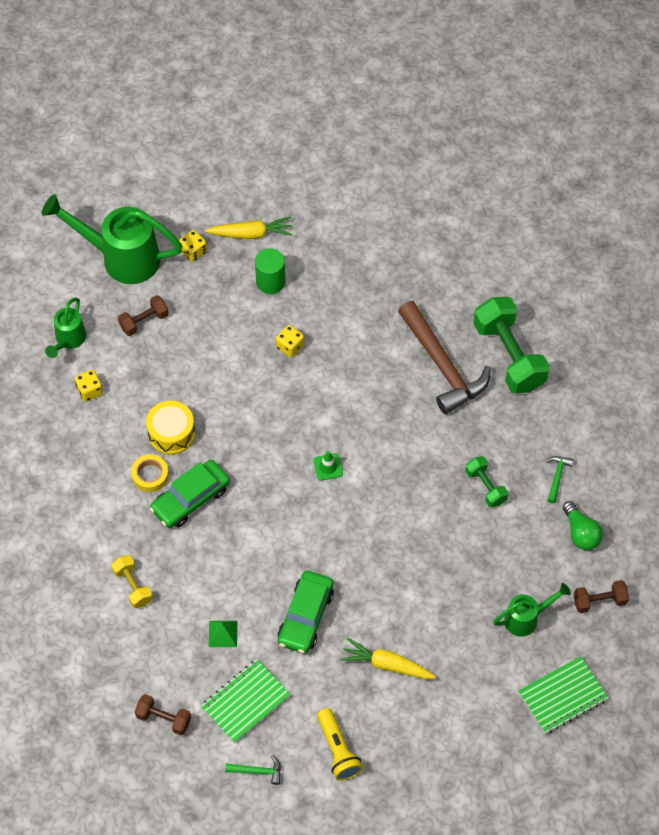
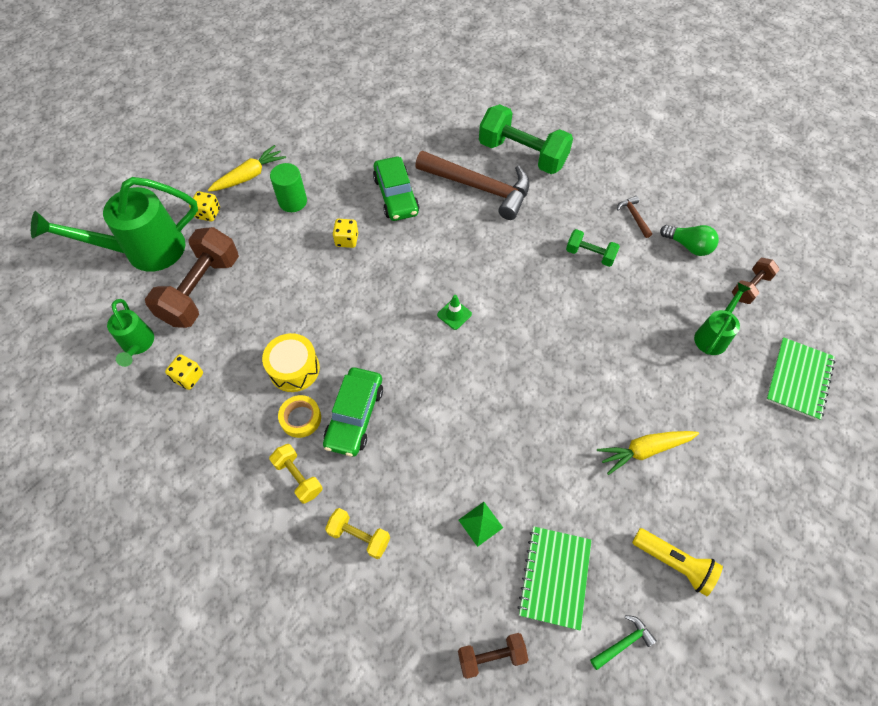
camera: 35 degrees left, 0 degrees up
brown dumbbell [118,295,169,336] -> brown dumbbell [145,227,239,328], size x1.96
green car [278,571,334,654] -> green car moved to [373,157,419,221]
green hammer [546,456,574,504] -> brown hammer [617,196,652,238]
none -> yellow dumbbell [269,444,323,504]

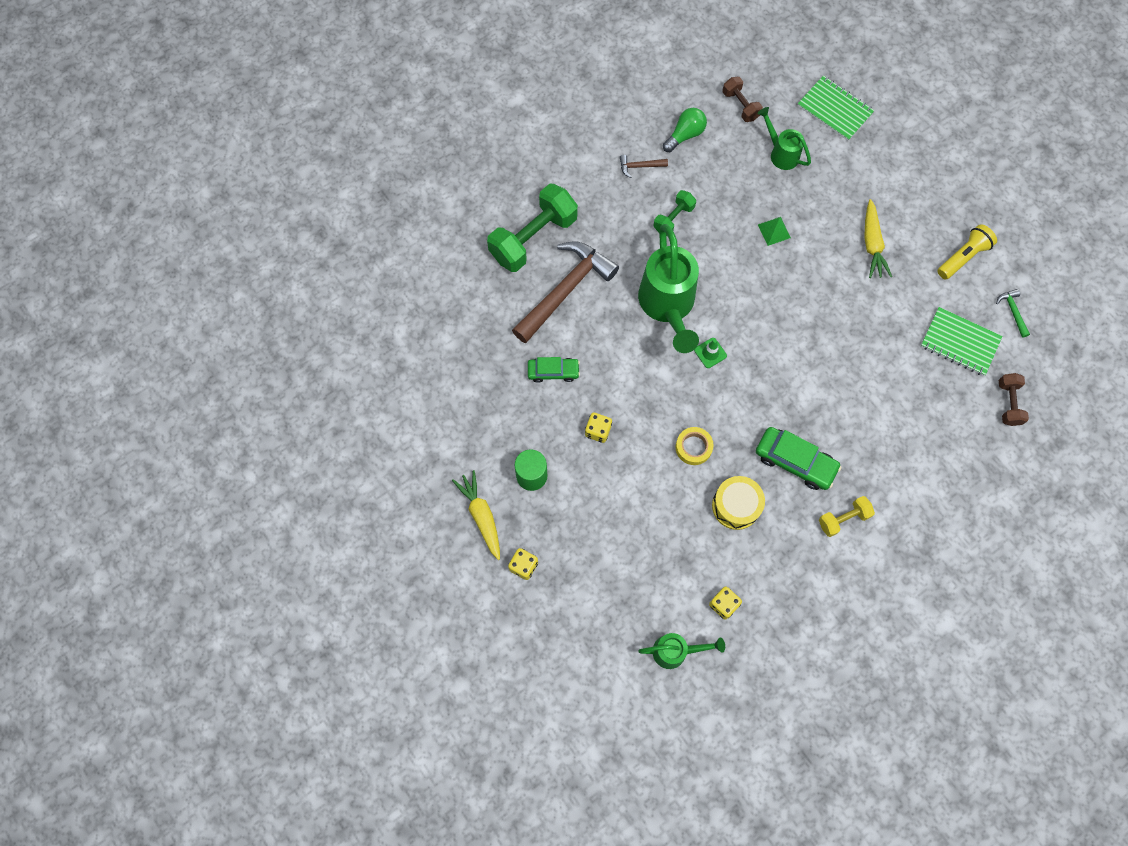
camera: 75 degrees left, 10 degrees up
green watering can [31,177,198,272] -> green watering can moved to [638,224,699,353]
brown dumbbell [145,227,239,328] -> none
yellow tape [278,395,321,438] -> yellow tape moved to [676,427,714,465]
yellow dumbbell [325,508,390,559] -> none
green car [373,157,419,221] -> green car [528,357,580,383], size x0.65
green pyramid [459,502,503,547] -> green pyramid moved to [758,217,791,246]

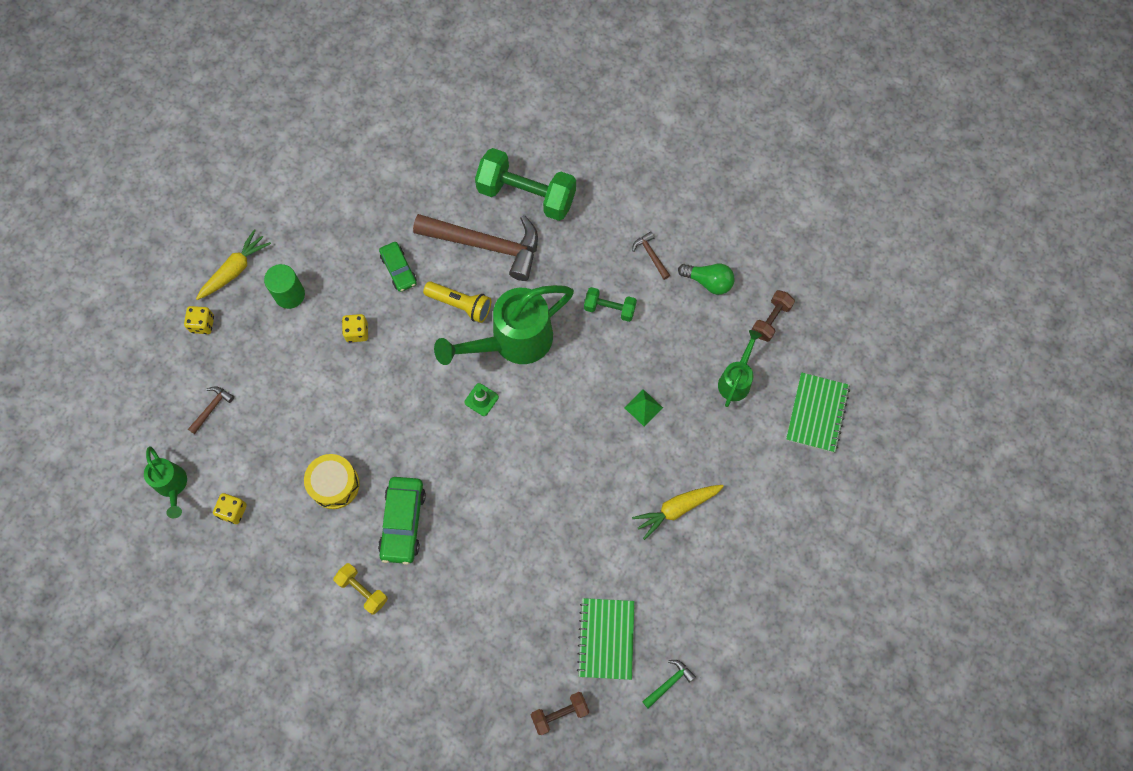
camera: 65 degrees right, 0 degrees up
yellow tape [676,427,714,465] -> none
yellow flashlight [937,224,997,279] -> yellow flashlight moved to [423,281,491,323]
none -> brown hammer [188,386,234,434]

